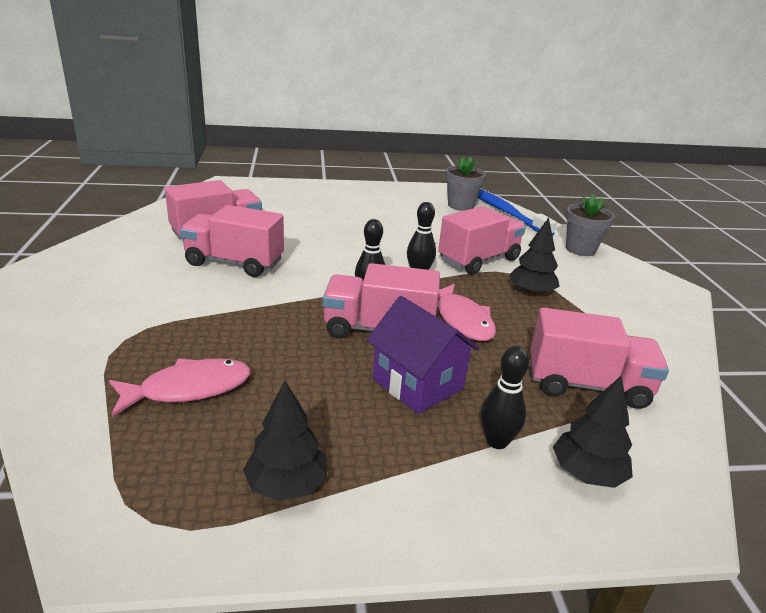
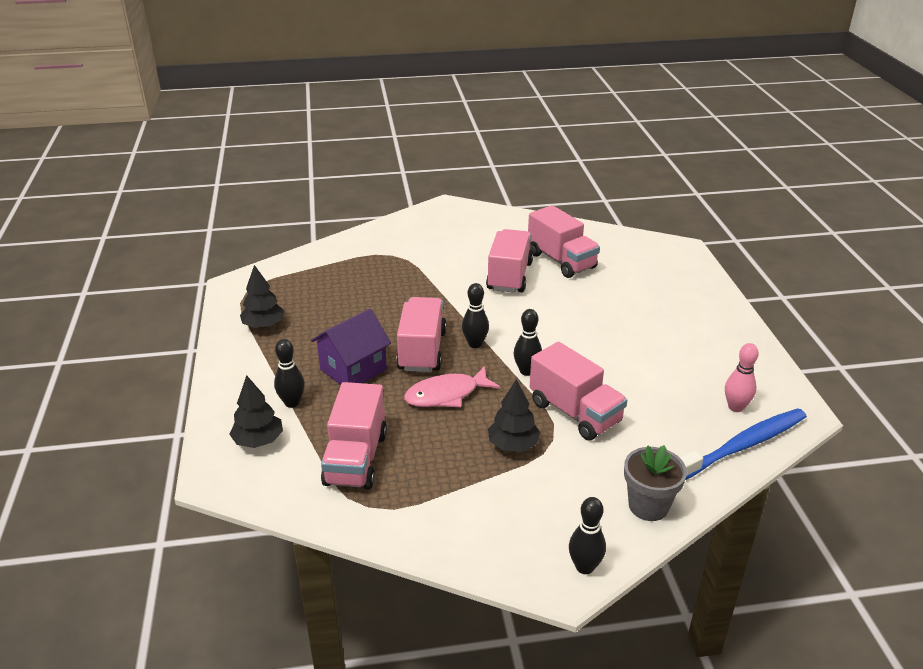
camera: 90 degrees right, 5 degrees up
pink fish [109,358,251,417] -> none
grey flower pot [445,157,486,211] -> pink bowling pin [725,343,759,412]
none -> black bowling pin [569,497,606,574]

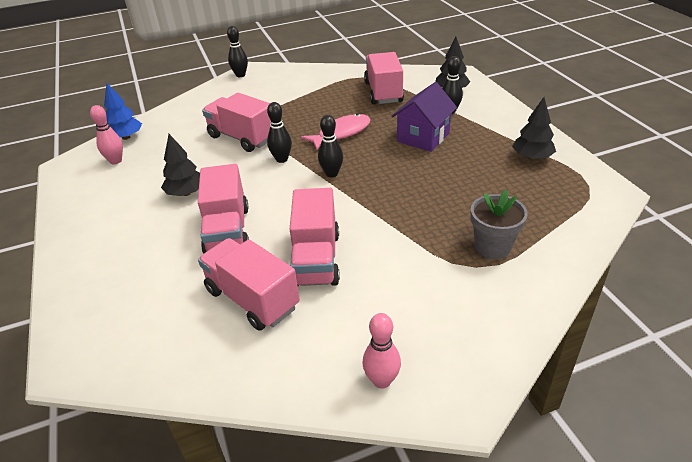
camera: 170 degrees right, 5 degrees up
pink truck [396,297,447,372] -> pink truck moved to [198,164,249,254]
black tree [488,379,541,452] -> black tree moved to [161,134,200,196]
grey flower pot [624,445,687,521] -> grey flower pot moved to [470,190,528,259]
blue toothbrush [680,408,807,480] -> blue tree [104,83,142,140]
none -> pink bowling pin [362,313,401,389]

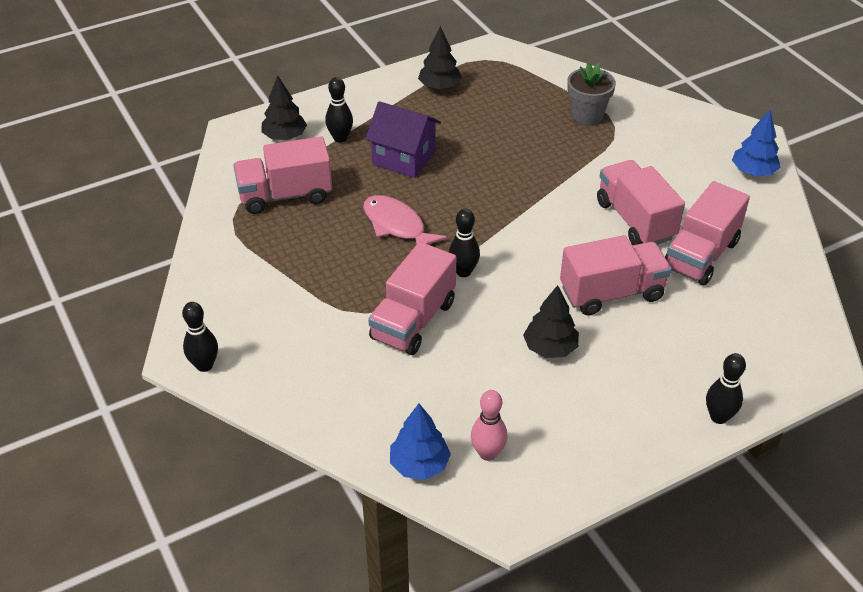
camera: 100 degrees left, 5 degrees up
pink truck [290,188,340,286] -> pink truck turned 105 degrees counterclockwise [597,160,685,245]
black bowling pin [318,115,343,177] -> black bowling pin moved to [706,353,746,424]
pink bowling pin [362,313,401,389] -> blue tree [732,110,781,176]

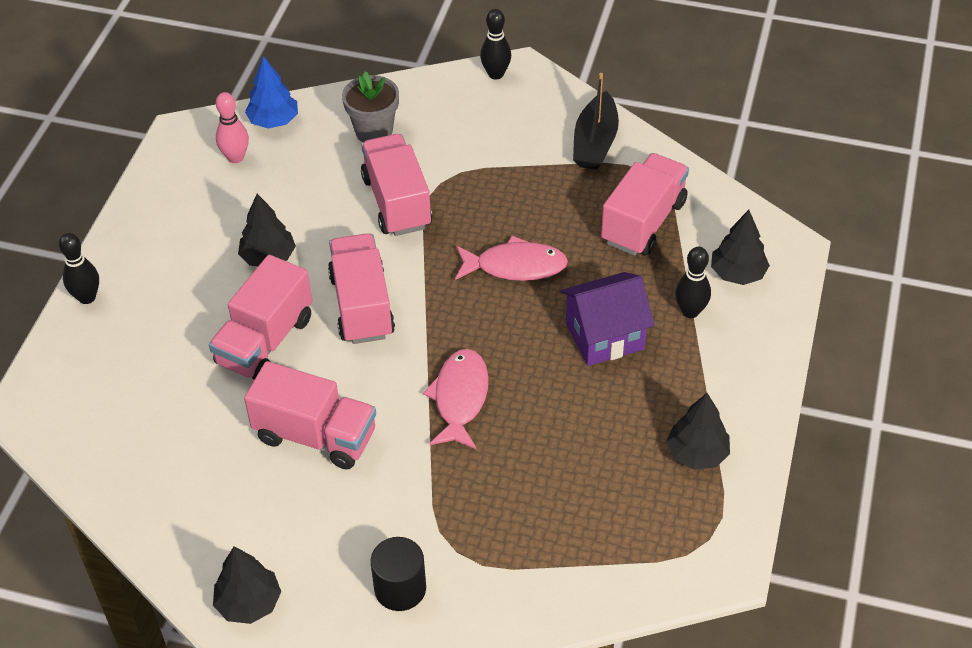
camera: 135 degrees right, 5 degrees up
black bowling pin [449,209,480,277] -> none
grey flower pot [567,62,616,126] -> grey flower pot moved to [342,72,399,142]
pink truck [665,181,750,286] -> pink truck moved to [328,233,395,344]
blue tree [732,110,781,176] -> black tree [213,546,281,624]
none -> black cylinder [371,537,426,611]
none -> pink fish [423,349,488,449]
none -> black boat [573,73,619,170]

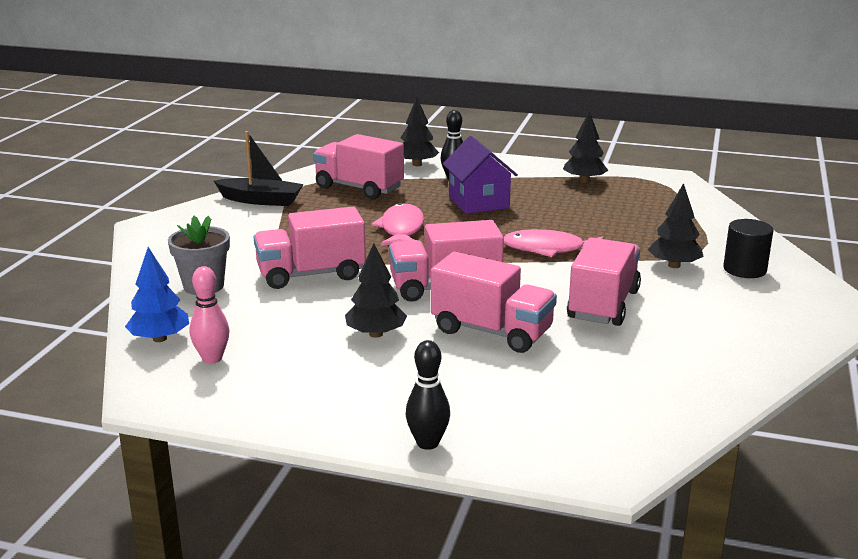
camera: 90 degrees left, 25 degrees down
black tree [213,546,281,624] -> black tree moved to [648,183,704,268]
black bowling pin [480,9,511,80] -> none

